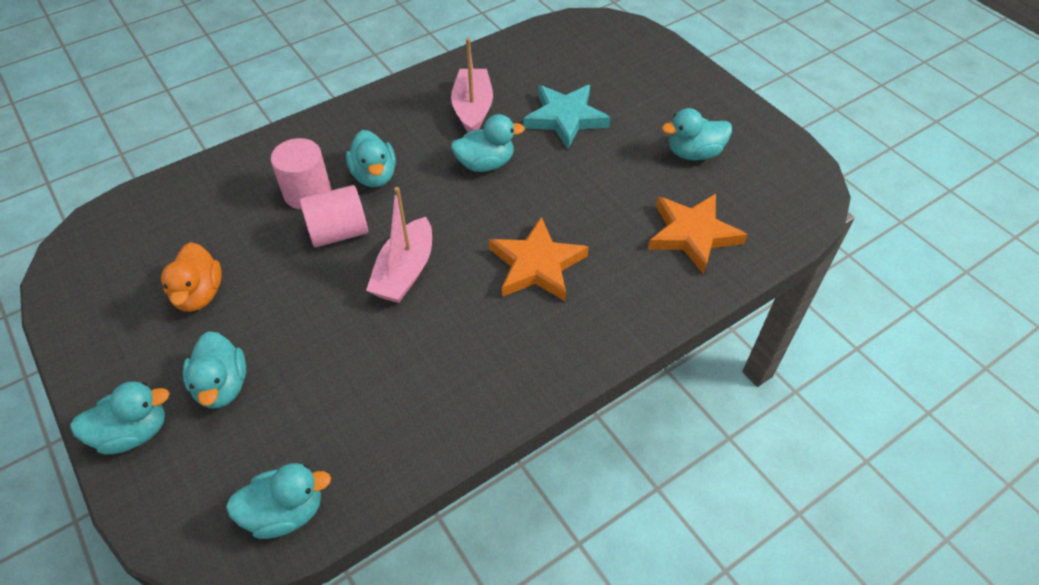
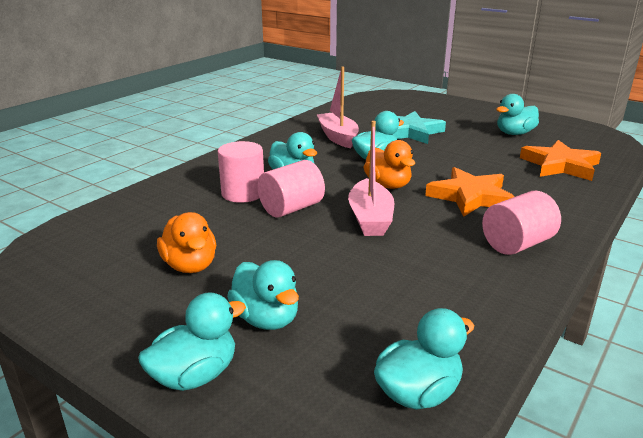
camera: 20 degrees left, 25 degrees down
none -> orange duck [364,140,415,189]
none -> pink cylinder [482,191,561,255]

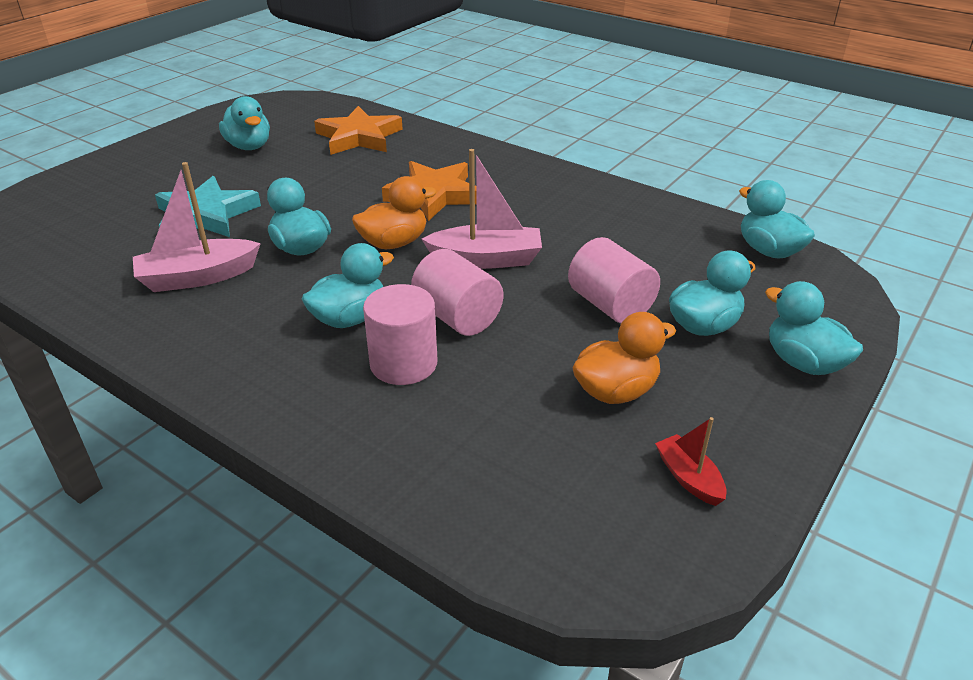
camera: 90 degrees left, 10 degrees up
pink cylinder [482,191,561,255] -> pink cylinder moved to [568,237,660,323]
none -> red boat [655,417,726,506]

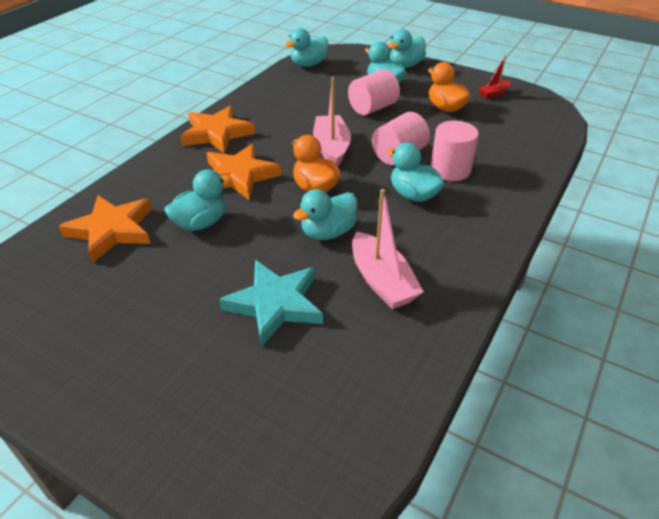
camera: 95 degrees left, 5 degrees up
turquoise duck [219,96,270,150] -> turquoise duck moved to [164,169,232,231]
none -> orange star [180,106,255,154]

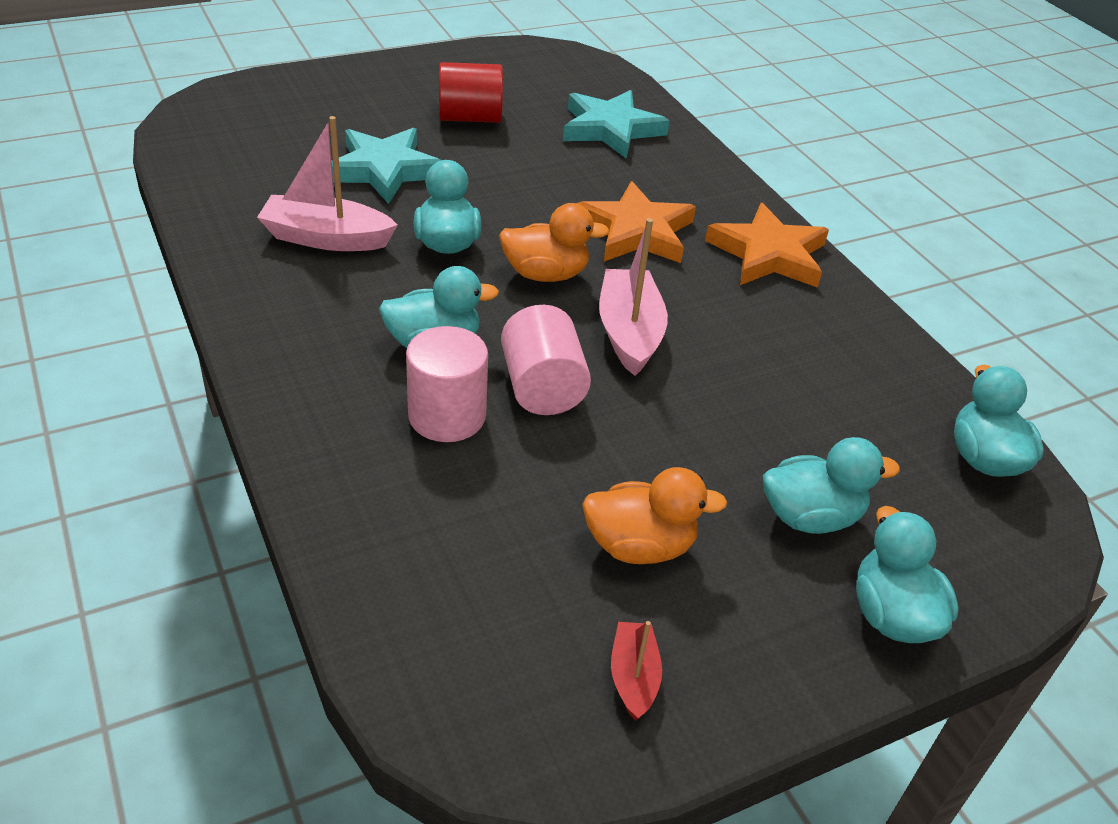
camera: 120 degrees right, 0 degrees up
orange star [59,195,152,263] -> turquoise star [563,90,670,159]
turquoise duck [164,169,232,231] -> none
pink boat [313,77,351,166] -> pink boat turned 120 degrees counterclockwise [599,218,668,376]
pink cylinder [348,69,400,115] -> none
none -> red cylinder [439,62,503,123]

